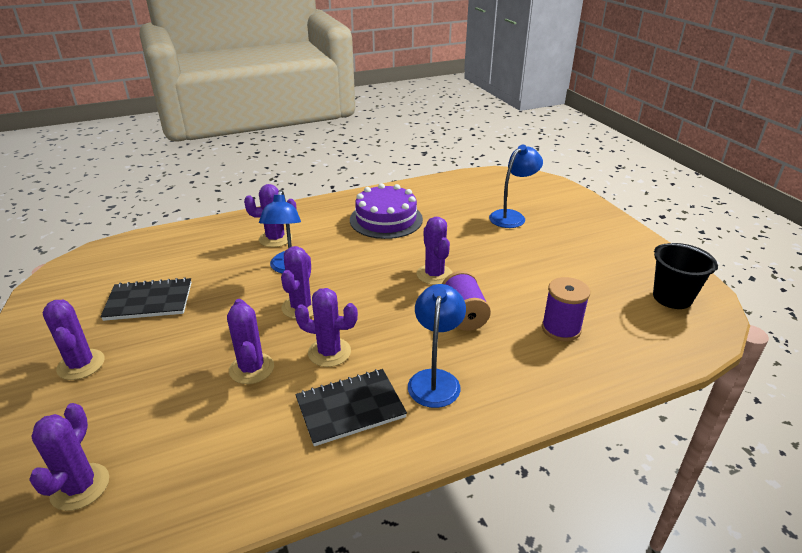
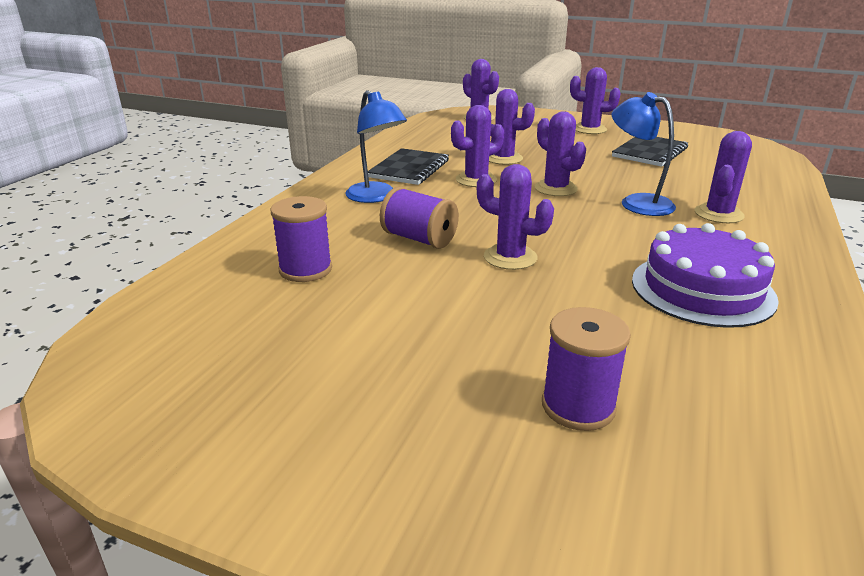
camera: 135 degrees right, 5 degrees down
blue lamp [489,145,543,228] -> purple spool [542,307,631,431]
black bucket [653,243,718,309] -> none

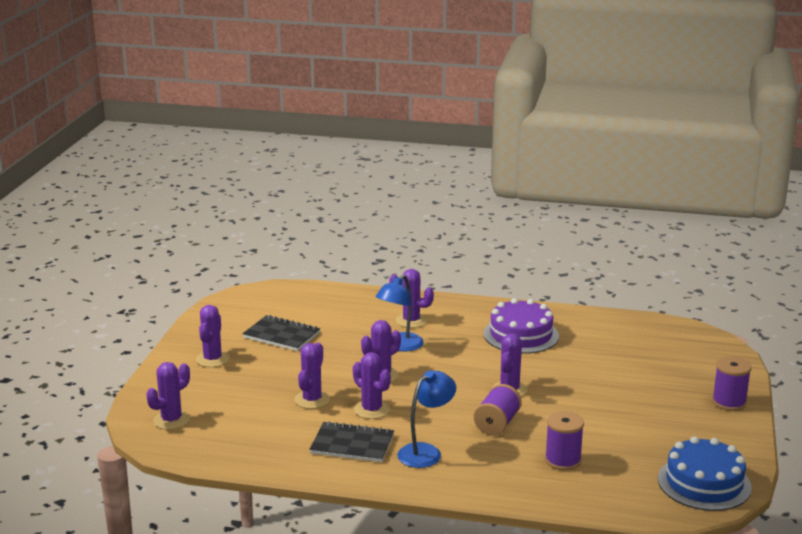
camera: 100 degrees left, 5 degrees down
purple spool [542,307,631,431] -> purple spool moved to [712,356,751,411]
none -> blue cake [658,436,752,511]

